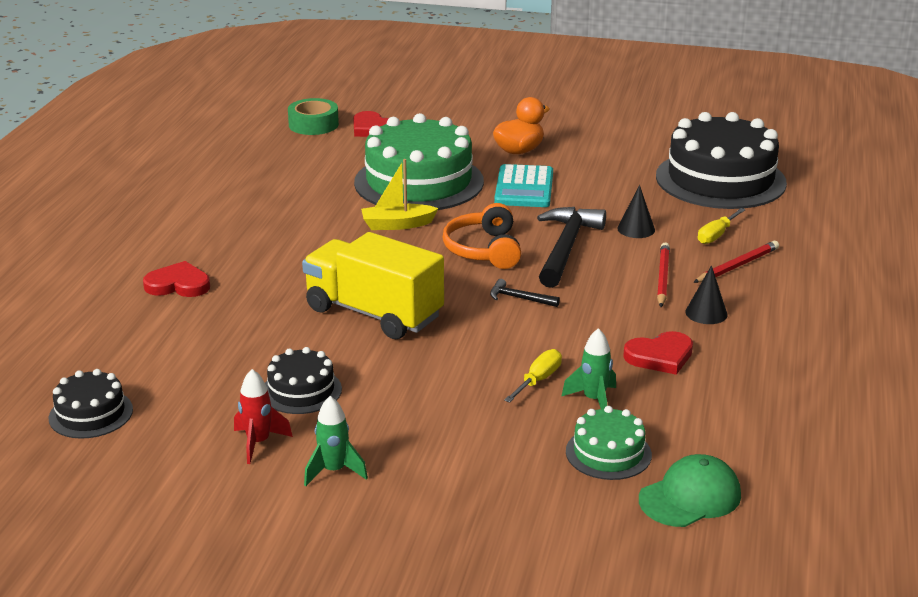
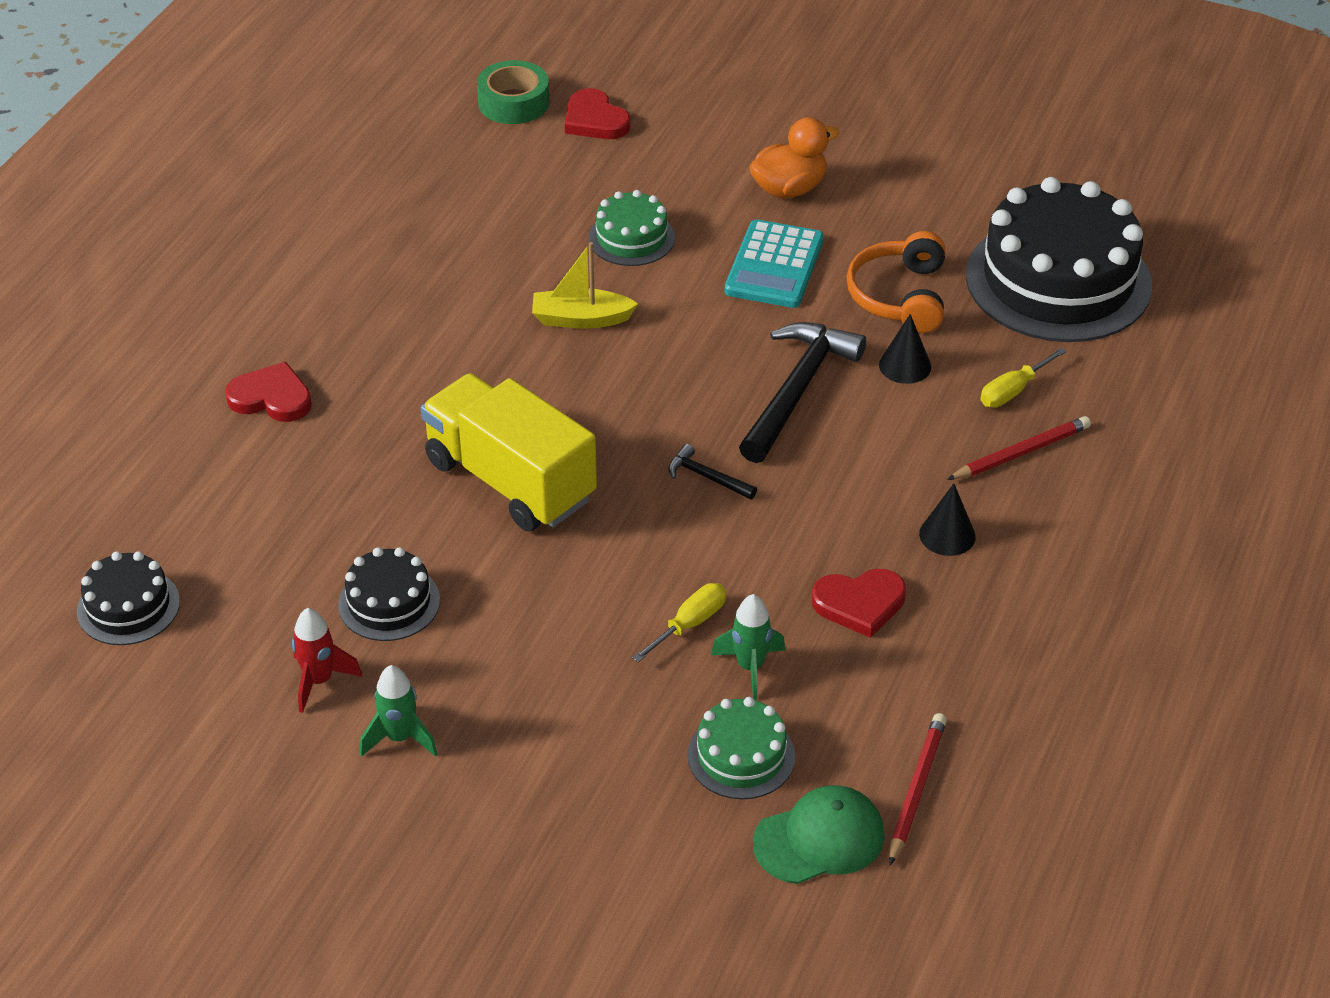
camera: 10 degrees right, 15 degrees up
green cake [354,113,484,210] -> green cake [589,190,675,266], size x0.48
orange headphones [443,203,521,269] -> orange headphones moved to [846,231,945,333]
red pencil [657,242,670,307] -> red pencil moved to [889,713,947,865]

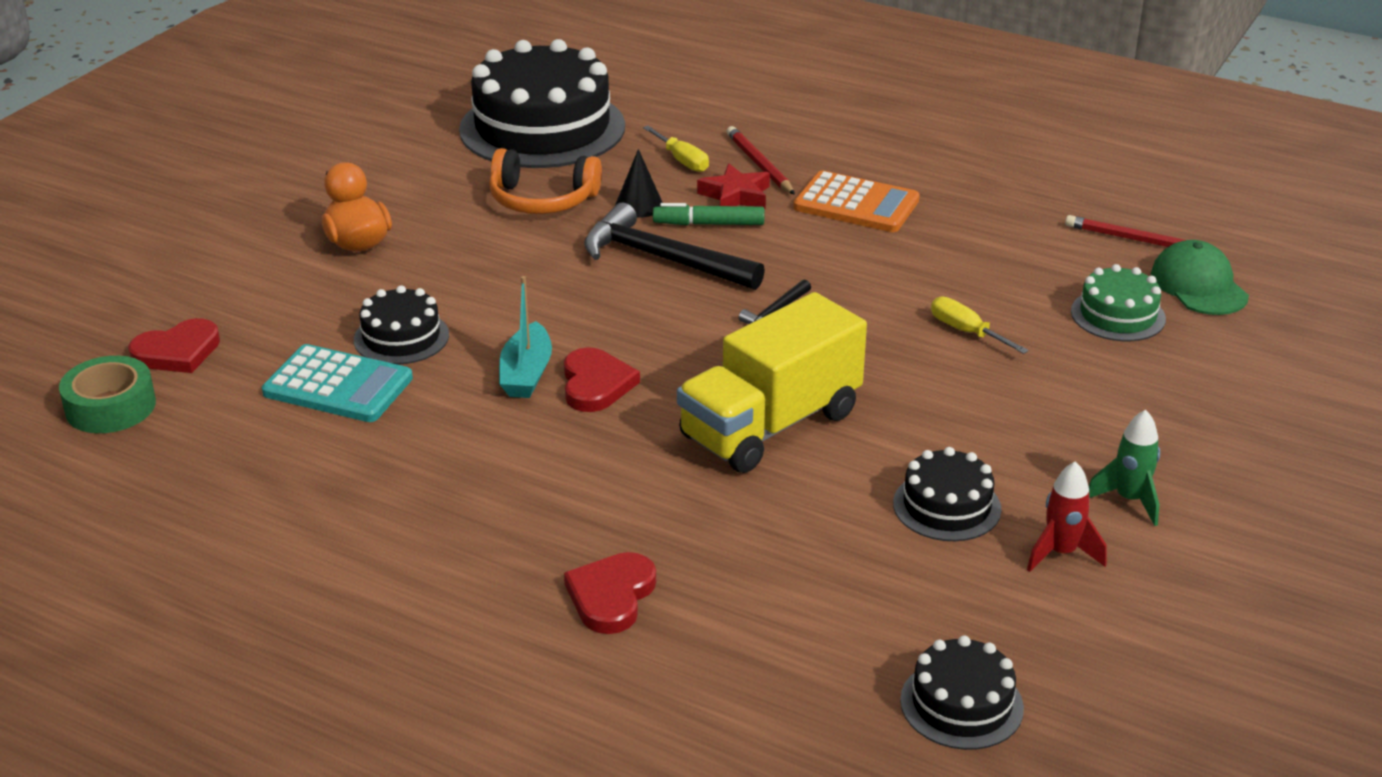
camera: 85 degrees left, 10 degrees down
yellow boat [532,242,638,329] -> turquoise boat [499,276,552,398]
green cake [589,190,675,266] -> black cake [354,285,449,365]
green rocket [711,594,785,700] -> none
turquoise calculator [725,219,824,308] -> turquoise calculator moved to [262,344,413,422]
red heart [812,569,906,638] -> red heart moved to [564,347,640,412]
black cone [919,483,976,556] -> orange calculator [793,171,920,232]
none -> green marker [653,203,764,225]
none -> red star [697,164,770,209]

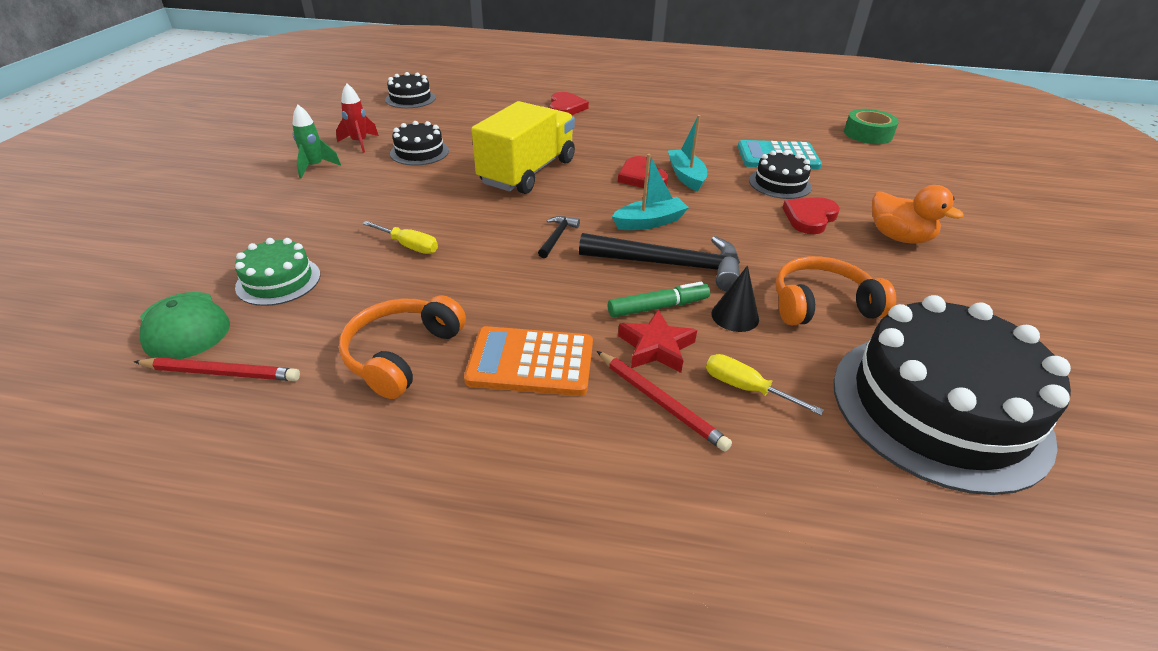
camera: 160 degrees right, 5 degrees up
red heart [128,318,220,373] -> red heart moved to [783,197,840,234]
none -> orange headphones [339,295,466,399]
none -> turquoise boat [612,154,689,230]

